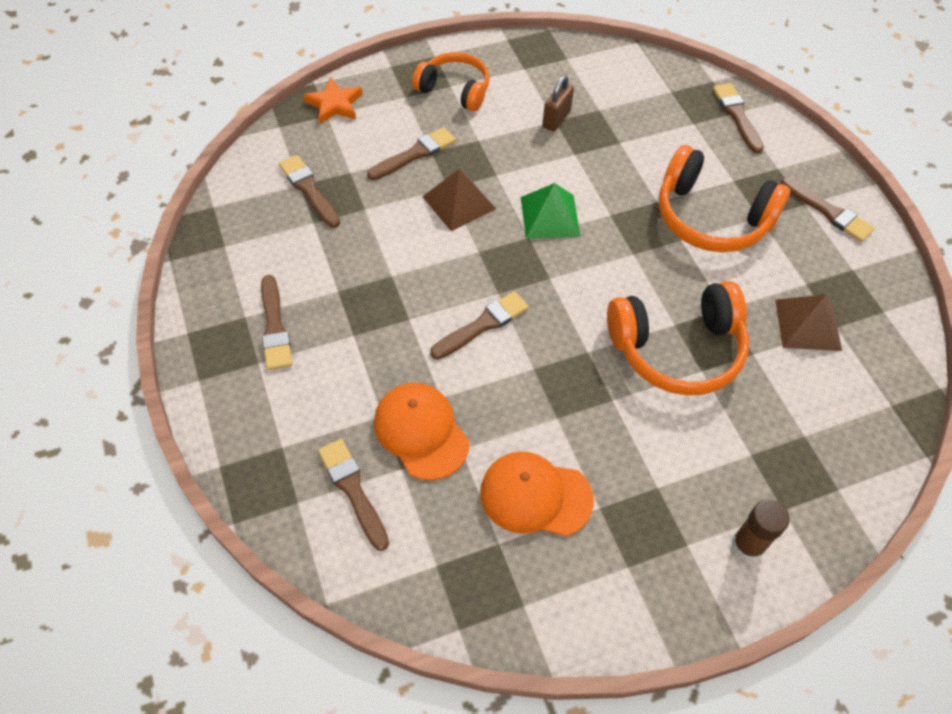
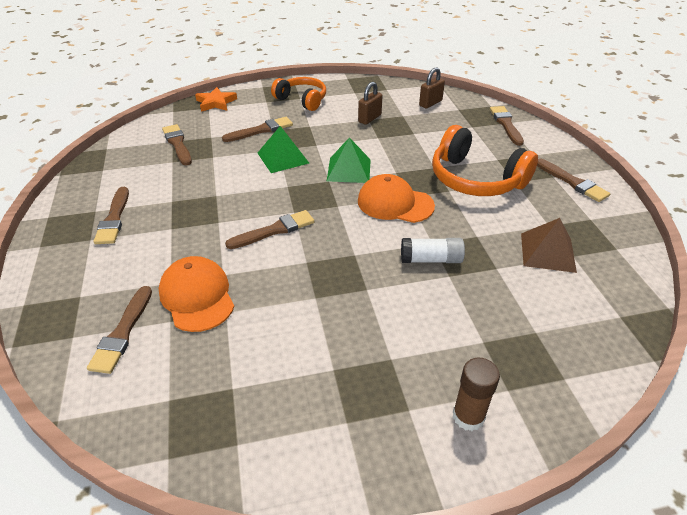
camera: 10 degrees right, 15 degrees down
brown brush [318,439,389,551] -> brown brush turned 150 degrees counterclockwise [87,286,152,374]
brown pyramid [422,169,496,231] -> green pyramid [258,126,309,173]
orange cap [480,452,594,536] -> orange cap moved to [358,174,435,223]
orange headphones [607,281,749,395] -> white glue stick [401,238,465,263]
none -> brown padlock [419,67,445,108]

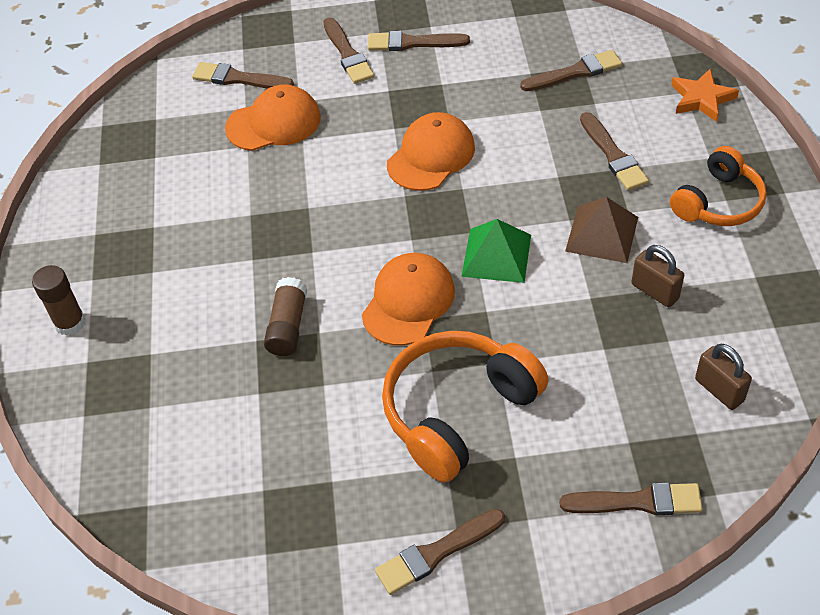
camera: 100 degrees right, 10 degrees up
brown brush [225,210,314,249] -> brown brush moved to [323,17,374,84]
green pyramid [258,126,309,173] -> none
white glue stick [401,238,465,263] -> brown glue stick [264,277,307,356]
brown pyramid [521,218,577,273] -> brown pyramid moved to [565,197,638,263]
none -> orange cap [387,112,475,191]

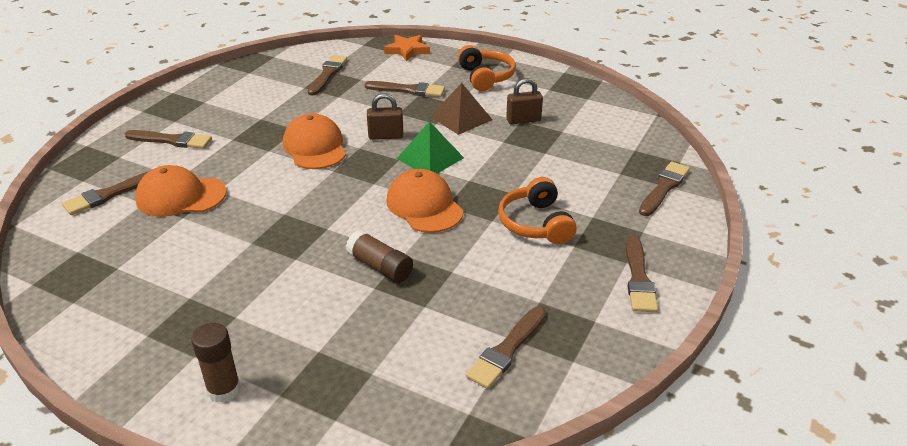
camera: 60 degrees left, 15 degrees down
orange cap [225,84,321,151] -> orange cap turned 105 degrees counterclockwise [135,165,227,217]
brown brush [368,31,470,51] -> brown brush moved to [466,307,546,389]
orange headphones [382,331,548,482] -> orange headphones [498,177,577,244], size x0.66
brown padlock [695,344,752,410] -> brown padlock moved to [367,93,403,140]

